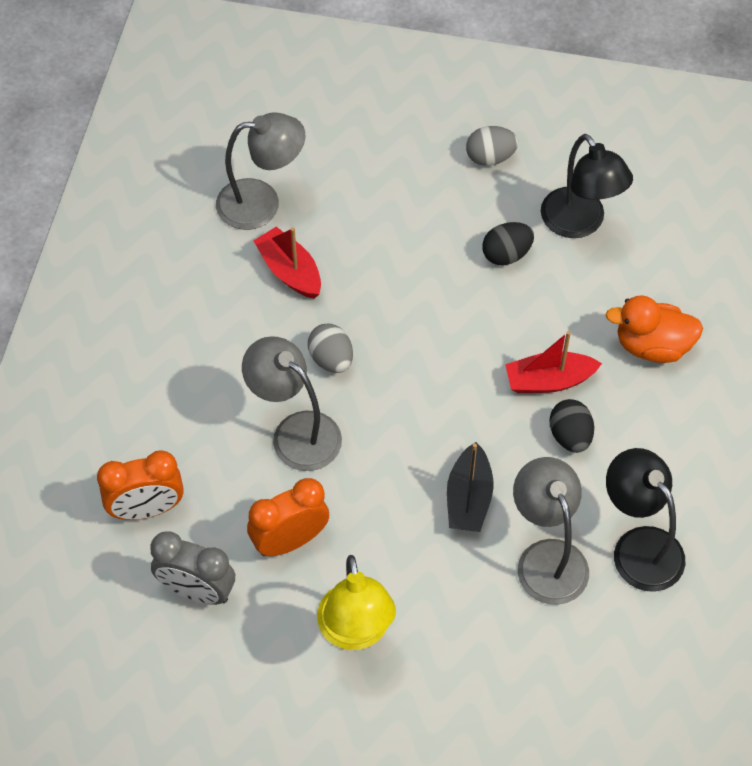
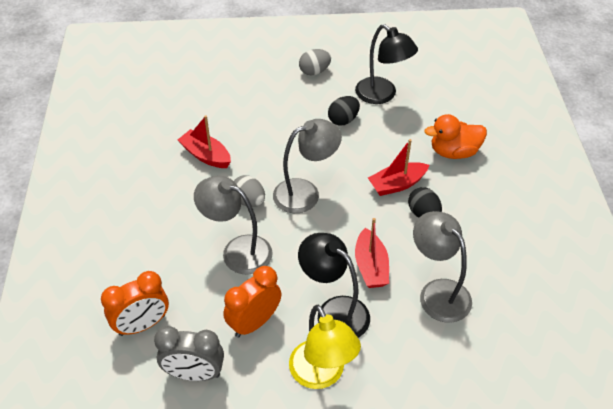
camera: 15 degrees left, 10 degrees down
grey lamp [216,112,305,230] -> grey lamp moved to [273,119,342,213]
black boat [447,442,494,532] -> red boat [355,218,389,288]
black lamp [606,448,685,592] -> black lamp moved to [298,233,370,338]

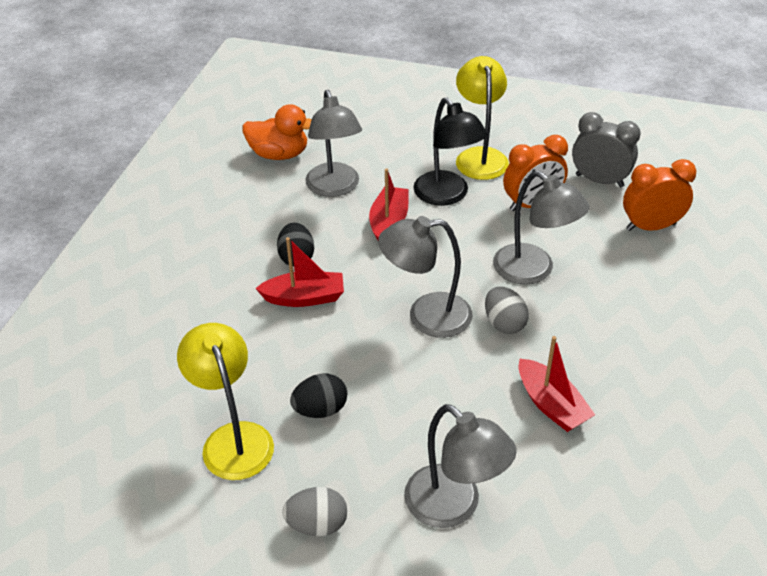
camera: 160 degrees left, 5 degrees down
black lamp [355,24,418,104] -> yellow lamp [177,323,274,480]
orange duck [424,114,487,159] -> orange duck moved to [242,104,312,160]
none -> grey lamp [404,404,517,528]

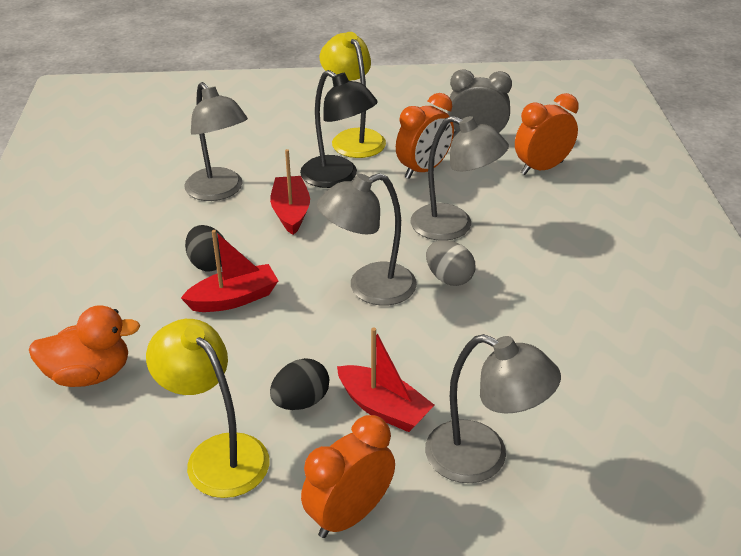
camera: 20 degrees left, 5 degrees down
orange duck [242,104,312,160] -> orange duck moved to [29,305,140,387]
grey egg [282,487,347,536] -> orange clock [301,415,395,538]
red boat [519,336,595,432] -> red boat moved to [337,327,434,432]

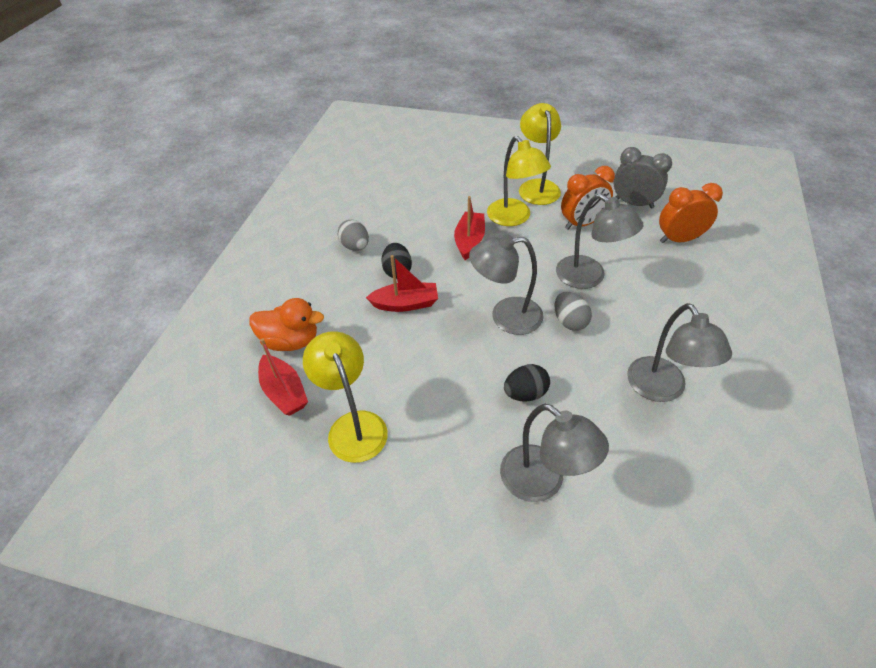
camera: 20 degrees right, 10 degrees up
grey lamp [184,82,248,201] -> grey lamp moved to [627,303,732,402]
black egg [270,358,329,410] -> black egg moved to [504,364,550,402]
black lamp [300,70,378,188] -> yellow lamp [487,136,551,226]
orange clock [301,415,395,538] -> none
red boat [337,327,434,432] -> red boat moved to [258,339,308,416]
none -> grey egg [338,220,369,251]

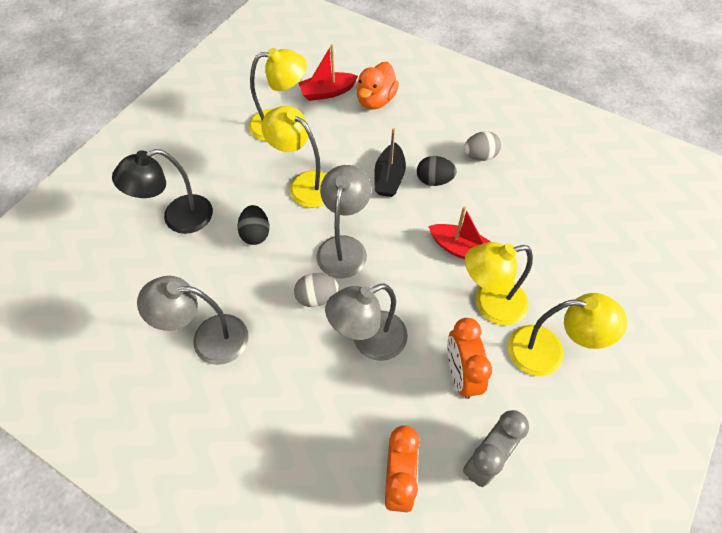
camera: 105 degrees right, 10 degrees up
red boat [366,255,438,312] -> black boat [374,128,406,197]
grey lamp [500,404,609,502] -> black lamp [112,149,213,234]
none -> yellow lamp [261,106,327,208]

